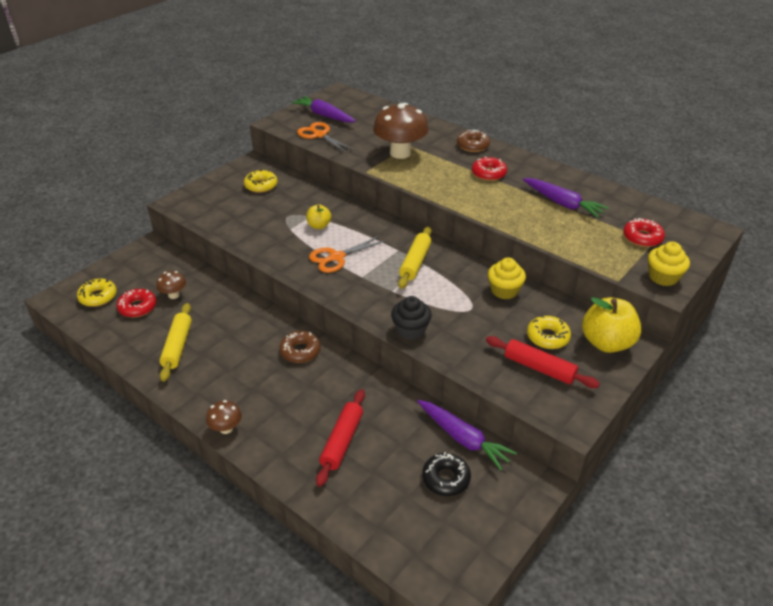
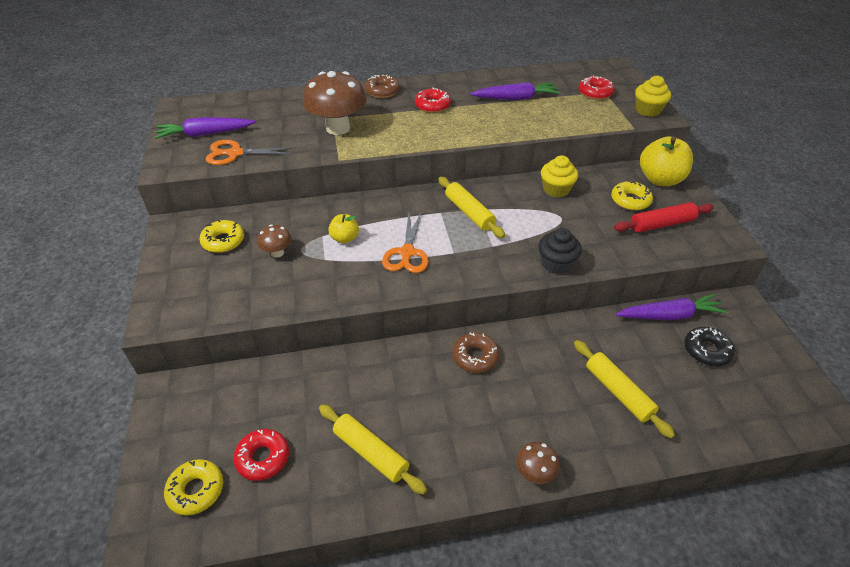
camera: 50 degrees left, 5 degrees up
brown mushroom [156,271,186,299] -> brown mushroom moved to [257,225,292,258]
red rolling pin [316,389,365,487] -> yellow rolling pin [574,340,675,438]

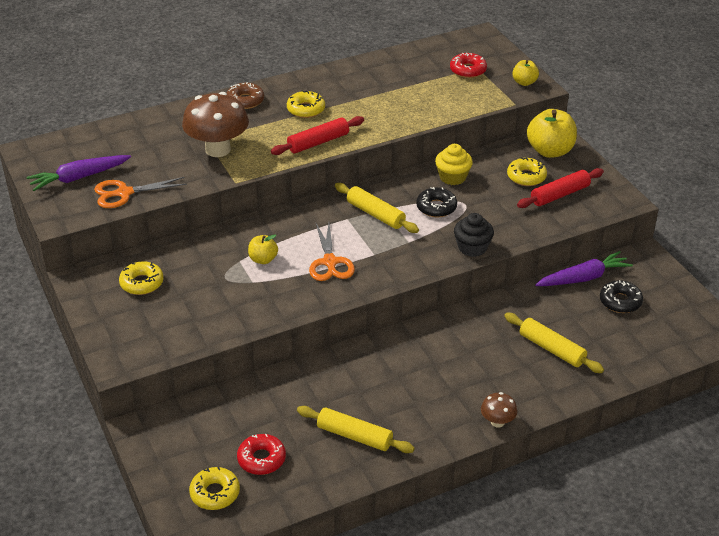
camera: 15 degrees left, 5 degrees down
brown mushroom [257,225,292,258] -> none
red donut [415,87,451,113] -> yellow donut [287,90,325,118]
brown donut [452,333,500,373] -> none
purple carrot [470,82,560,100] -> none
yellow cupcake [635,75,671,117] -> yellow apple [512,60,539,86]
none -> red rolling pin [271,116,364,155]
none -> black donut [416,187,457,218]

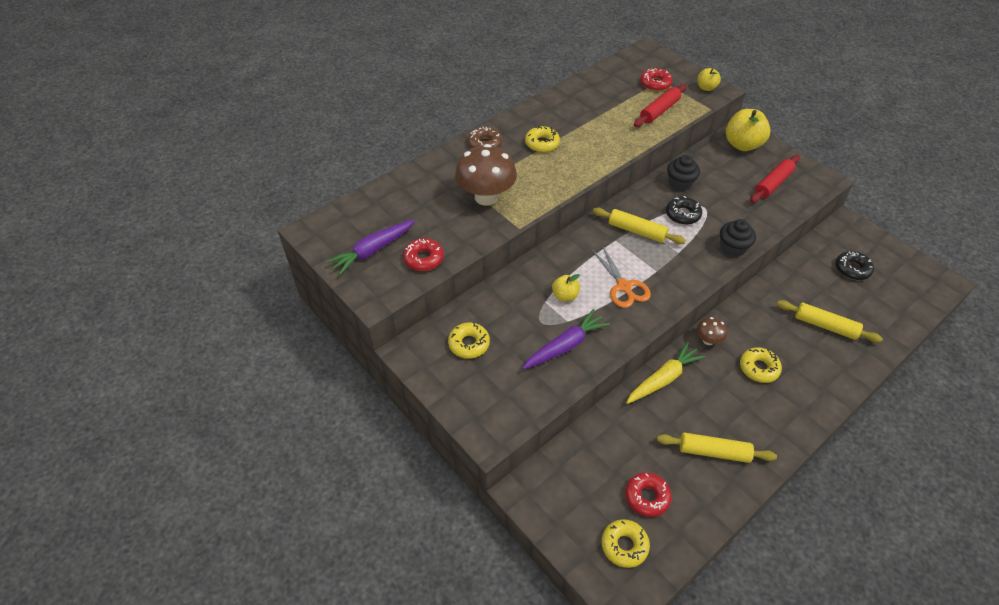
camera: 15 degrees left, 10 degrees up
orange scissors [94,177,187,208] -> red donut [403,238,444,271]
red rolling pin [271,116,364,155] -> red rolling pin moved to [634,84,687,127]
yellow cupcake [435,144,473,185] -> black cupcake [667,155,700,191]
brown mushroom [481,392,517,428] -> brown mushroom moved to [697,317,727,345]
yellow donut [507,157,547,186] -> yellow donut moved to [740,347,782,383]
purple carrot [535,251,633,286] -> purple carrot moved to [522,309,610,370]
none -> yellow carrot [626,342,705,404]

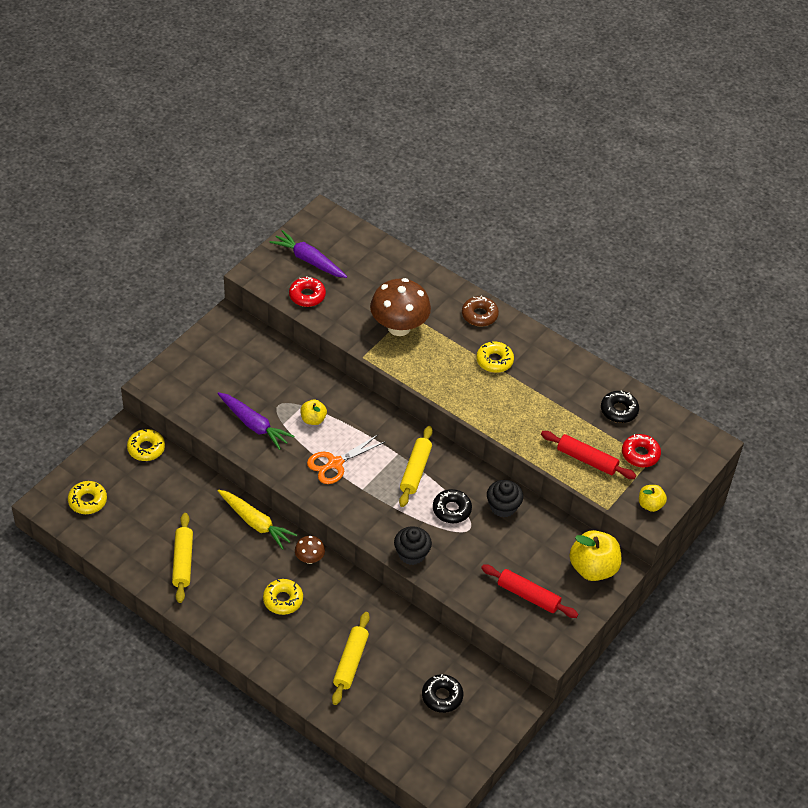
camera: 75 degrees right, 0 degrees up
yellow donut [448,322,490,358] -> yellow donut moved to [127,429,165,461]
red donut [625,472,672,517] -> none
none -> black donut [601,390,639,423]

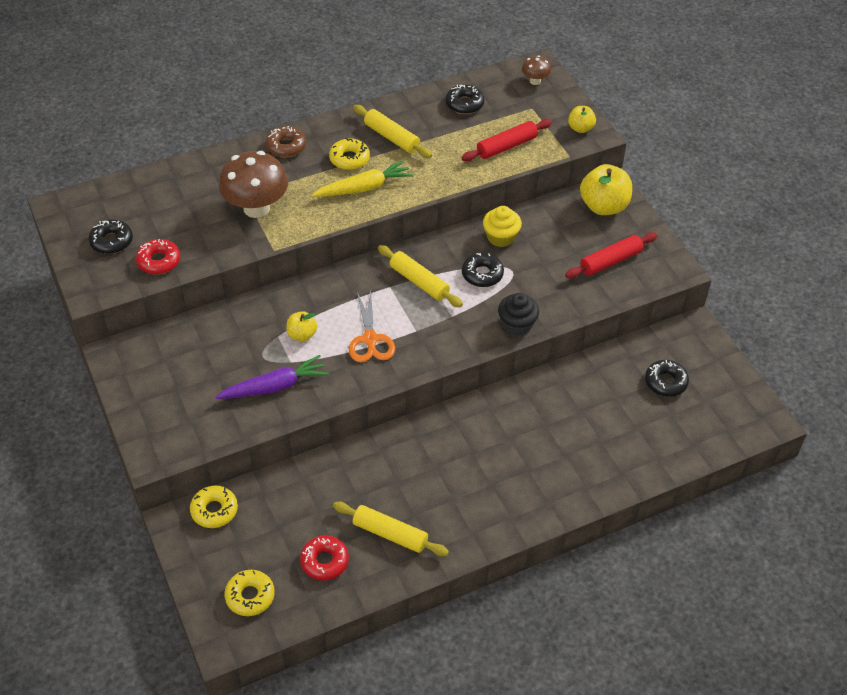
camera: 60 degrees left, 0 degrees up
yellow carrot [218,490,297,550] -> yellow carrot moved to [312,160,413,197]
yellow donut [263,579,303,615] -> none
purple carrot [270,230,347,278] -> black donut [88,220,133,254]
brown mushroom [295,536,325,564] -> brown mushroom moved to [522,55,551,85]
yellow rolling pin [332,612,370,705] -> yellow rolling pin moved to [353,105,432,158]
black cupcake [487,480,523,517] -> yellow cupcake [483,206,522,247]
red donut [622,434,661,467] -> red donut moved to [300,535,349,580]

